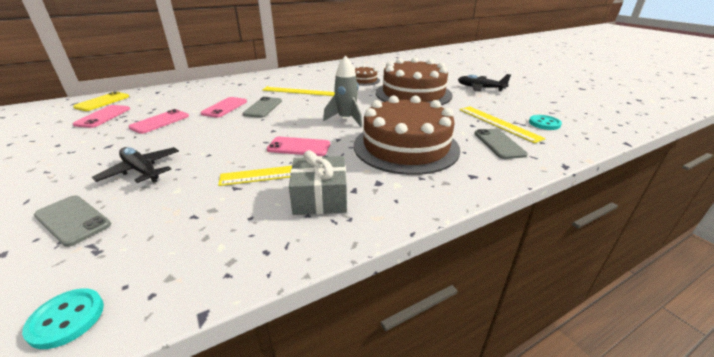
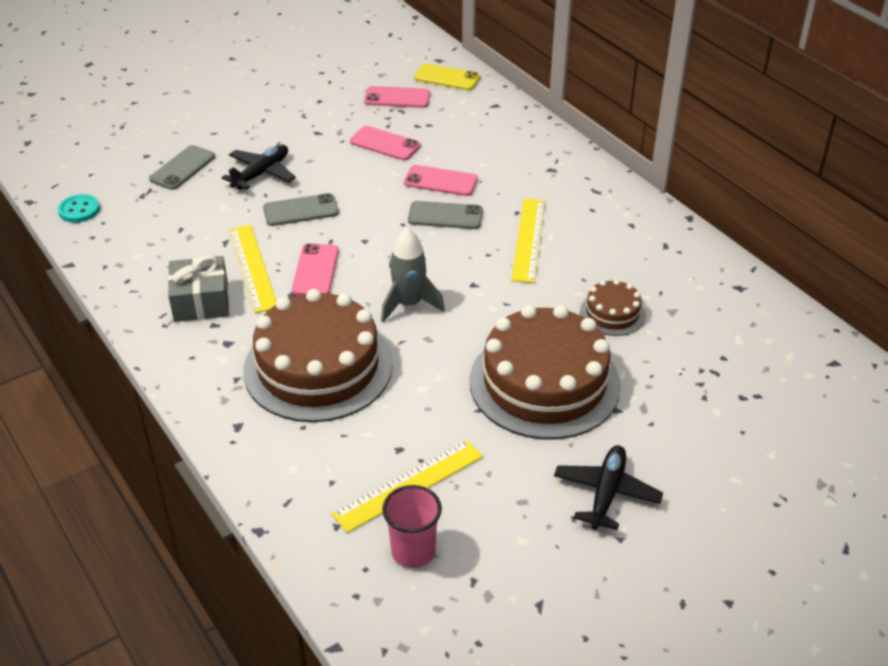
camera: 85 degrees right, 10 degrees up
grey phone [474,129,528,159] -> grey phone moved to [263,193,339,226]
turquoise button [529,115,562,130] -> pink cup [382,485,442,568]

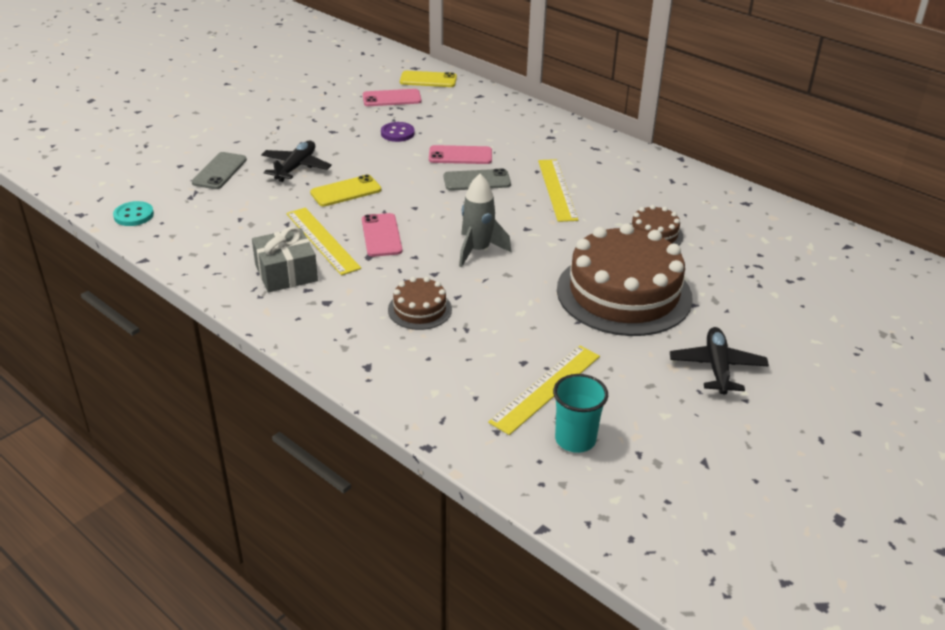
camera: 15 degrees left, 5 degrees down
brown cake [243,289,393,422] -> brown cake [388,277,452,330], size x0.46
grey phone [263,193,339,226] -> yellow phone [310,175,381,206]
pink phone [350,126,420,160] -> purple button [381,122,415,142]
pink cup [382,485,442,568] -> turquoise cup [553,374,608,453]

